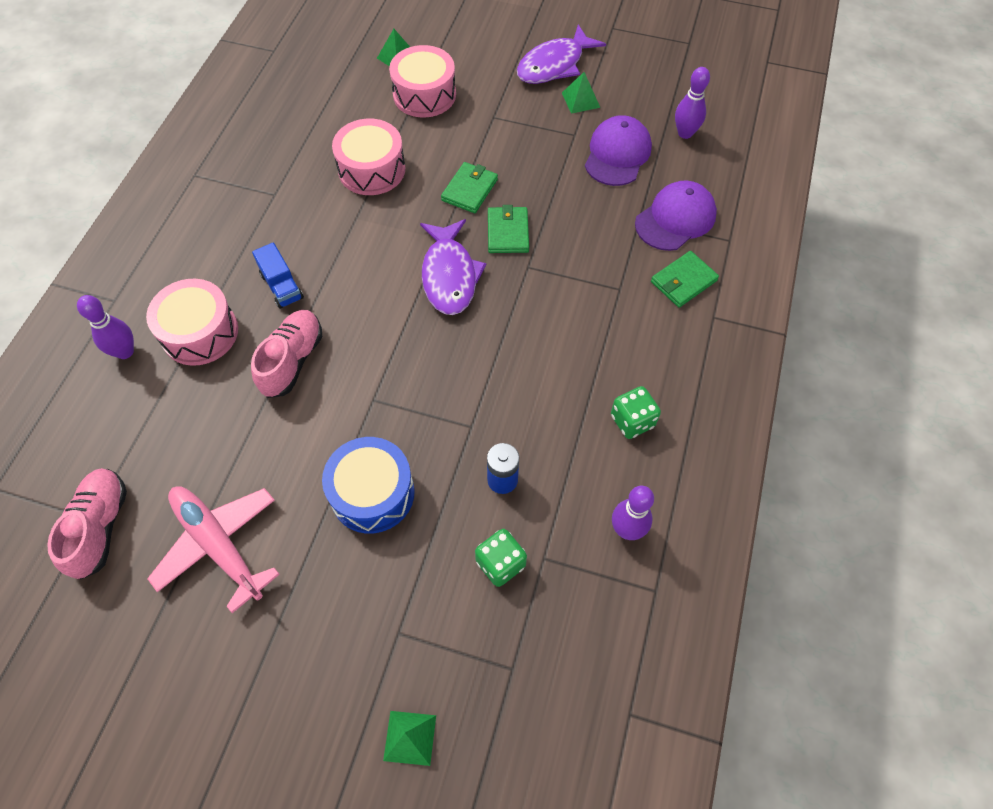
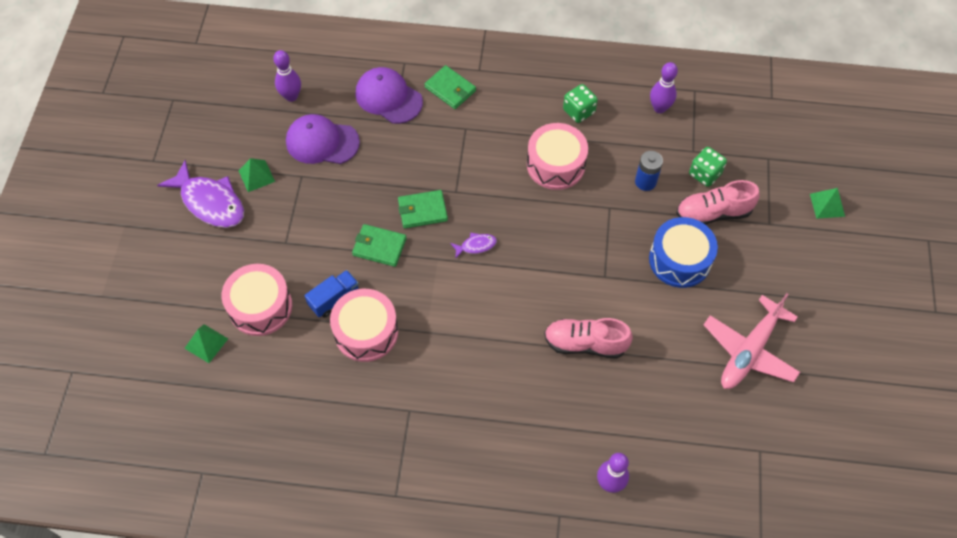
camera: 100 degrees left, 0 degrees up
pink shoe [47,468,127,579] -> pink shoe moved to [676,180,760,225]
pink drum [146,279,238,366] -> pink drum moved to [527,123,588,190]
blue truck [252,243,304,309] -> blue truck moved to [304,270,359,318]
purple fish [420,219,486,315] -> purple fish [450,233,497,259], size x0.46

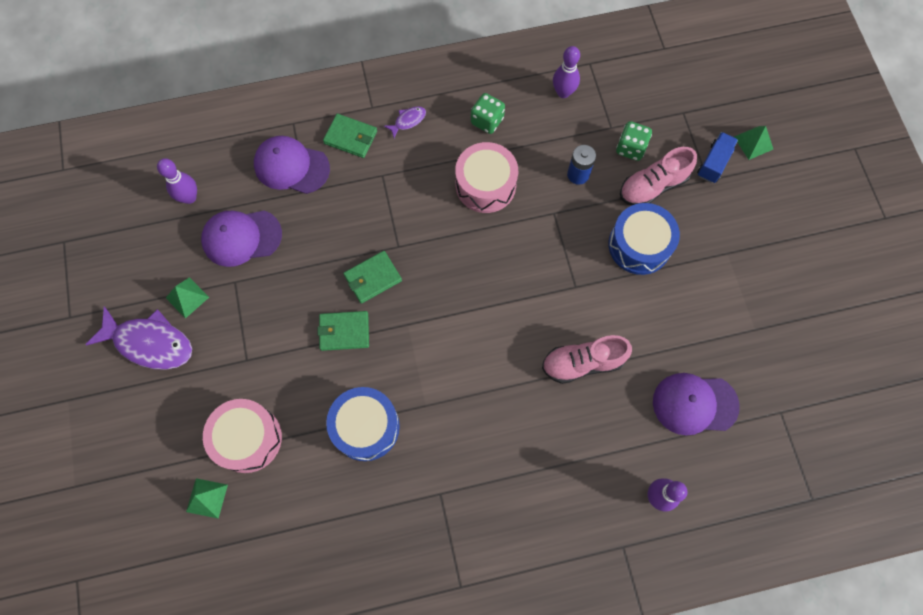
camera: 20 degrees left, 10 degrees up
blue truck [304,270,359,318] -> blue truck moved to [697,132,738,183]
pink drum [330,289,398,362] -> blue drum [326,387,400,461]
purple fish [450,233,497,259] -> purple fish moved to [384,106,426,138]
pink plane [704,293,800,389] -> none
none -> purple cap [653,373,740,436]

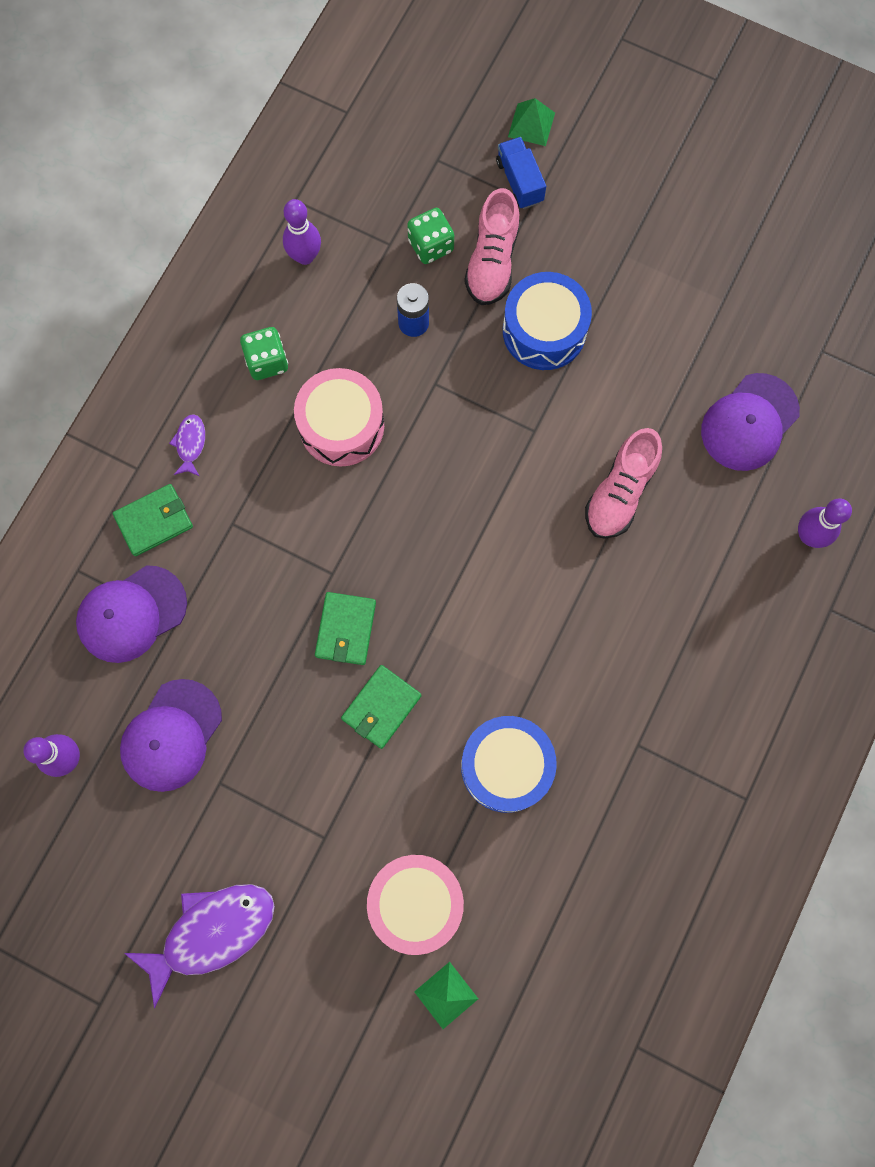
camera: 50 degrees left, 5 degrees up
green pyramid [166,277,209,319] -> none

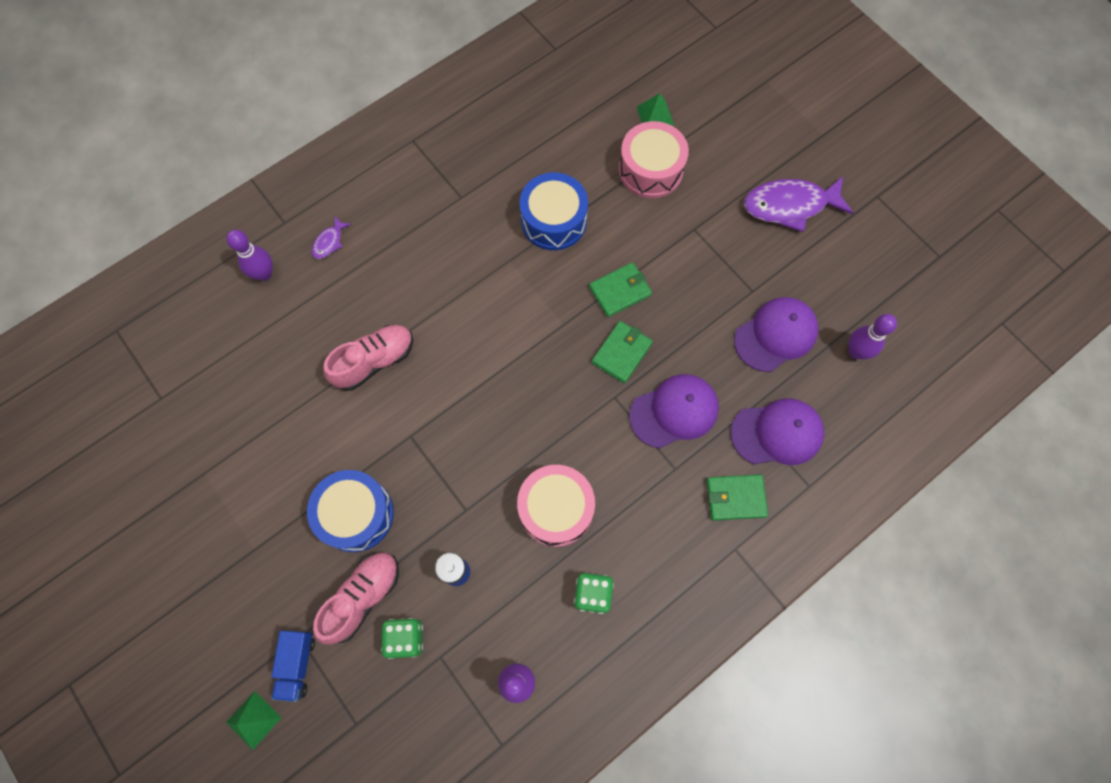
camera: 155 degrees left, 5 degrees down
purple fish [169,414,205,476] -> purple fish moved to [312,216,351,259]
purple cap [701,373,800,471] -> purple cap moved to [629,374,719,449]

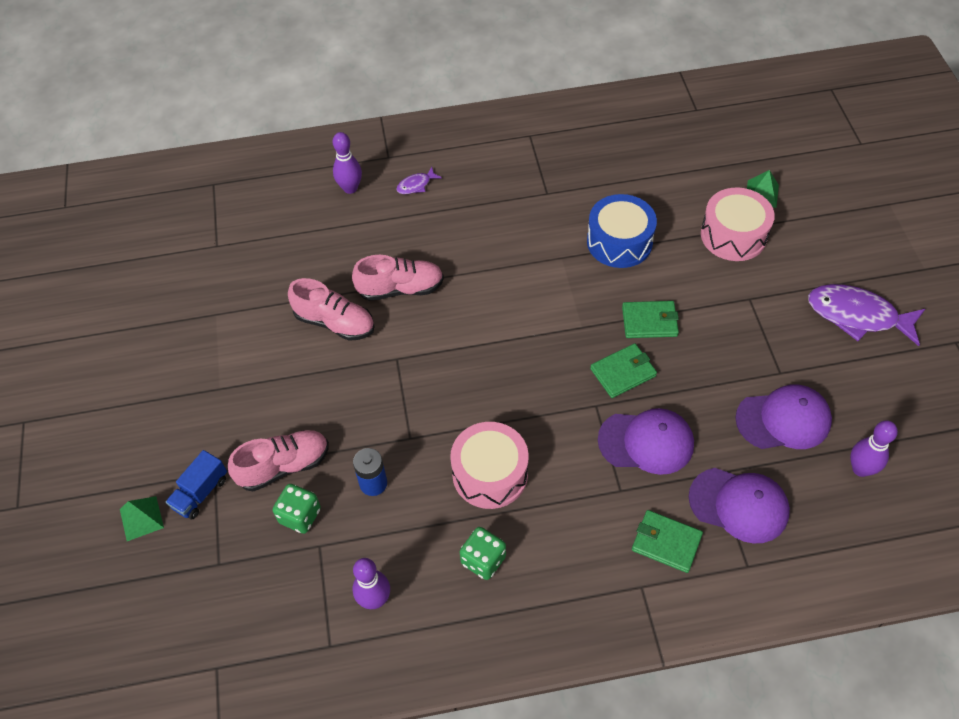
camera: 30 degrees right, 15 degrees down
blue drum [307,470,394,552] -> none
none -> pink shoe [288,278,374,341]

